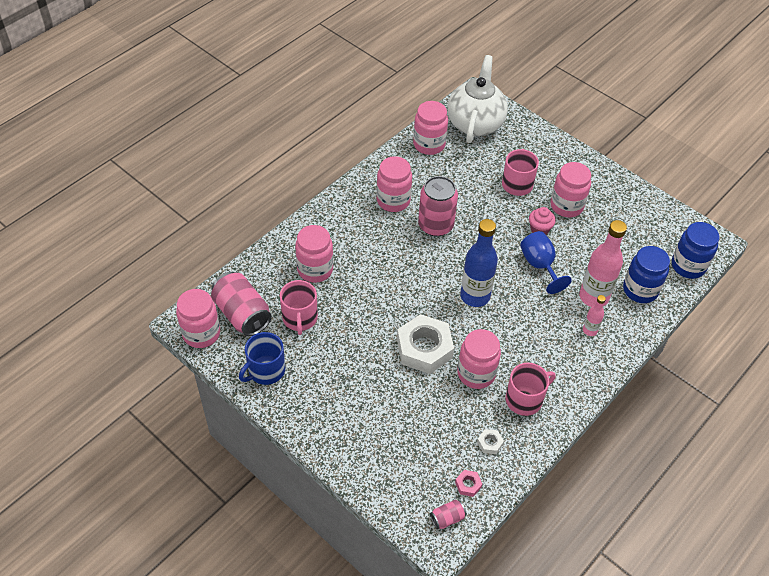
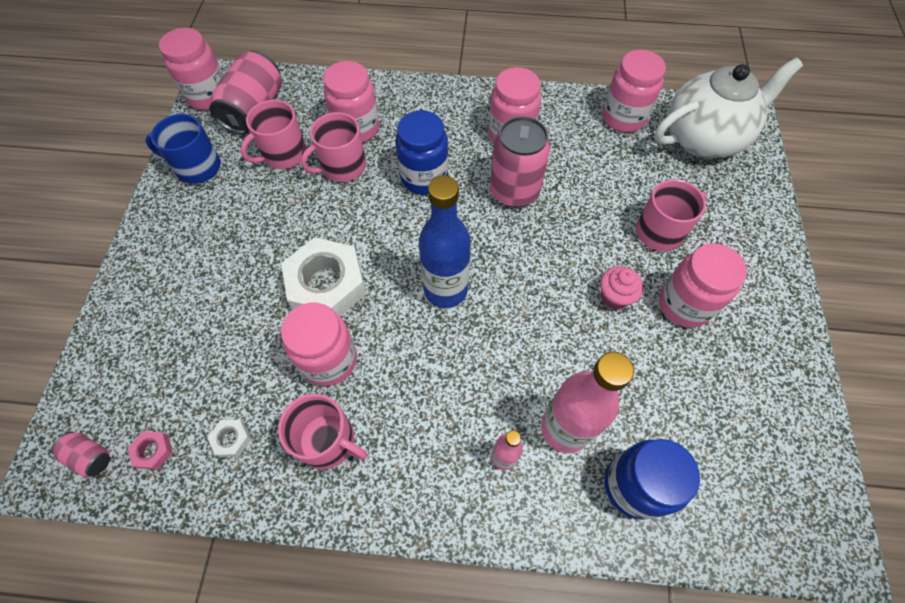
camera: 55 degrees right, 10 degrees up
blue goblet [520,231,572,294] -> none
blue jar [672,222,720,279] -> blue jar moved to [396,111,448,194]
none -> pink mug [301,112,366,182]

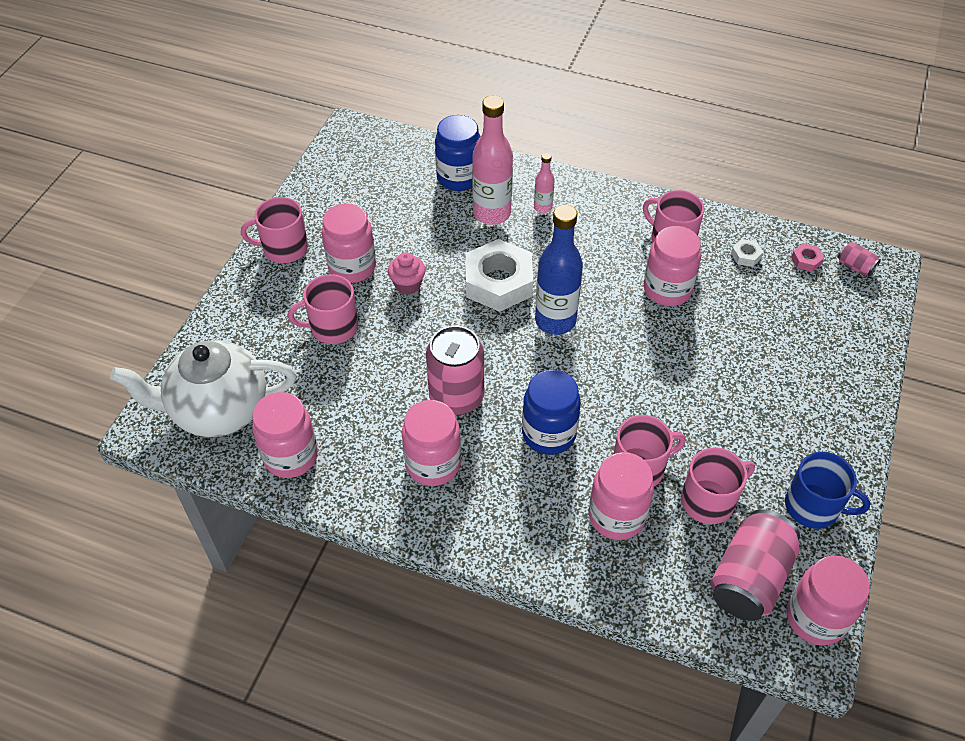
camera: 165 degrees left, 10 degrees down
white nut [281,237,366,316] -> white nut moved to [466,239,533,312]
none -> pink mug [241,197,308,263]

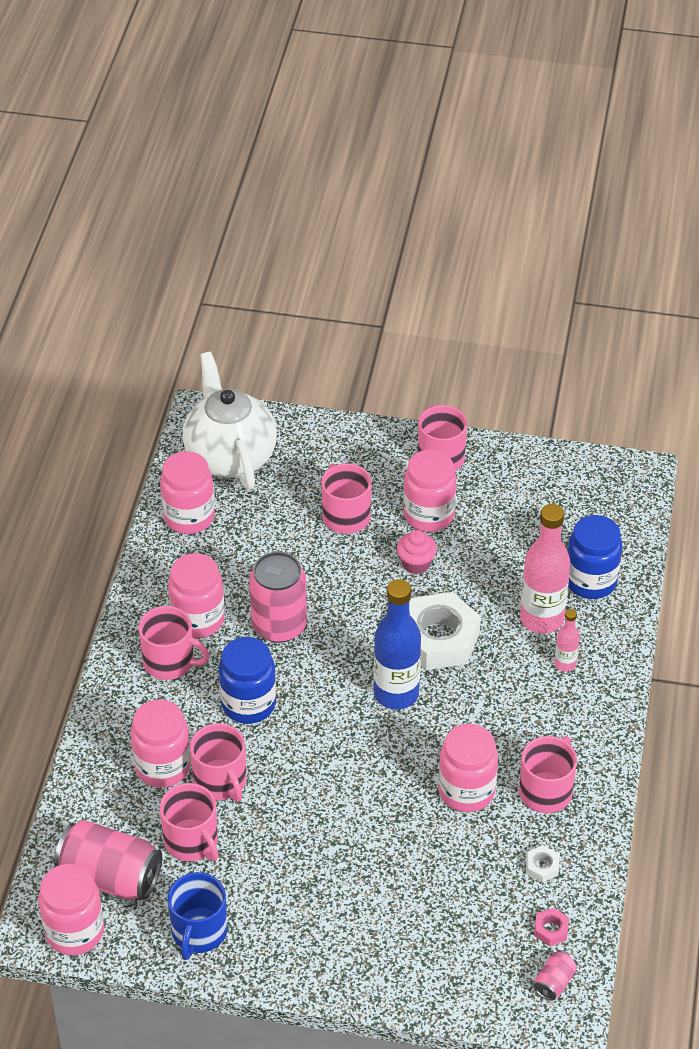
camera: 80 degrees right, 5 degrees down
none -> pink mug [139,606,209,680]

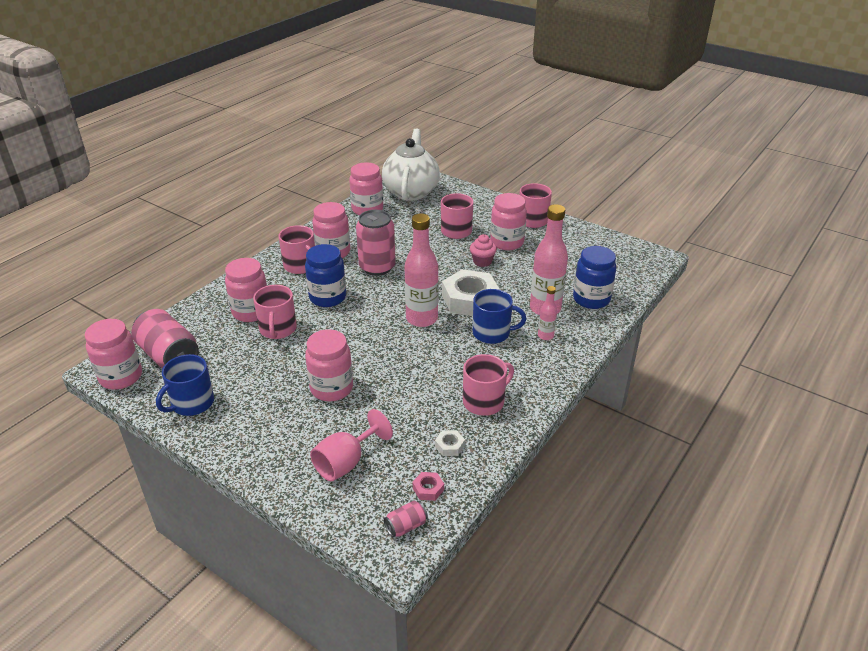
camera: 25 degrees right, 10 degrees down
pink mug [160,783,218,862] -> none
blue bottle [374,579,421,710] -> pink bottle [404,213,438,327]
pink jar [438,724,498,812] -> pink jar moved to [305,329,353,401]
none -> pink goblet [310,409,393,481]
none -> blue mug [473,289,526,344]

